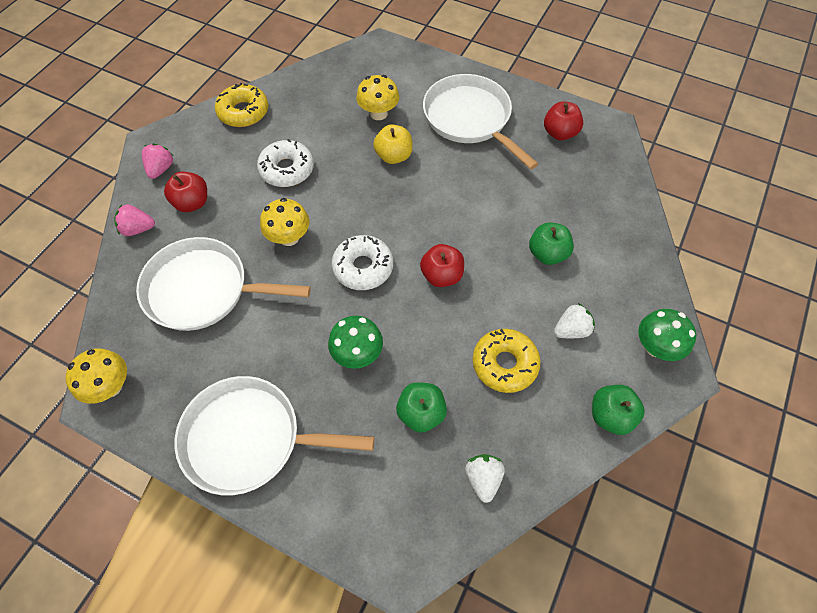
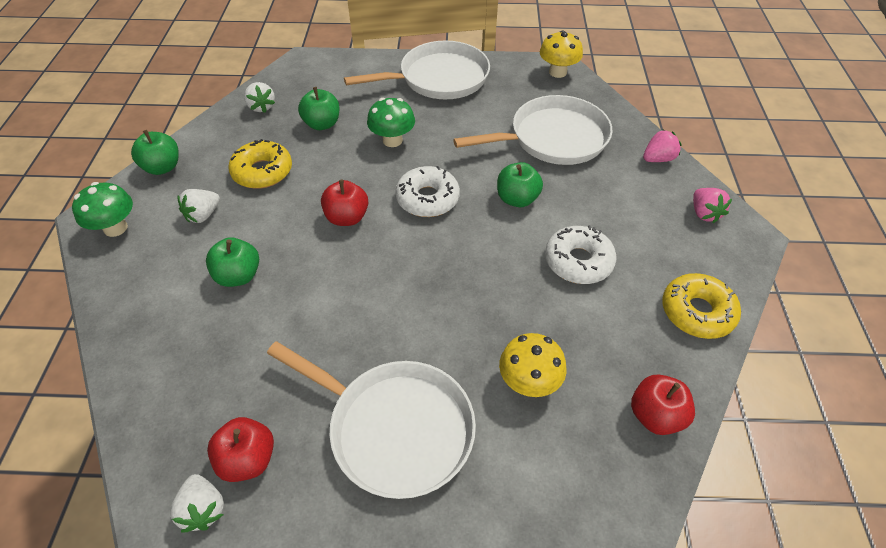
camera: 155 degrees right, 10 degrees down
red apple [164,172,207,212] -> red apple moved to [631,375,695,435]
yellow mushroom [260,198,309,246] -> green apple [497,162,543,207]
yellow apple [373,124,413,164] -> none
none -> white strawberry [170,474,224,533]

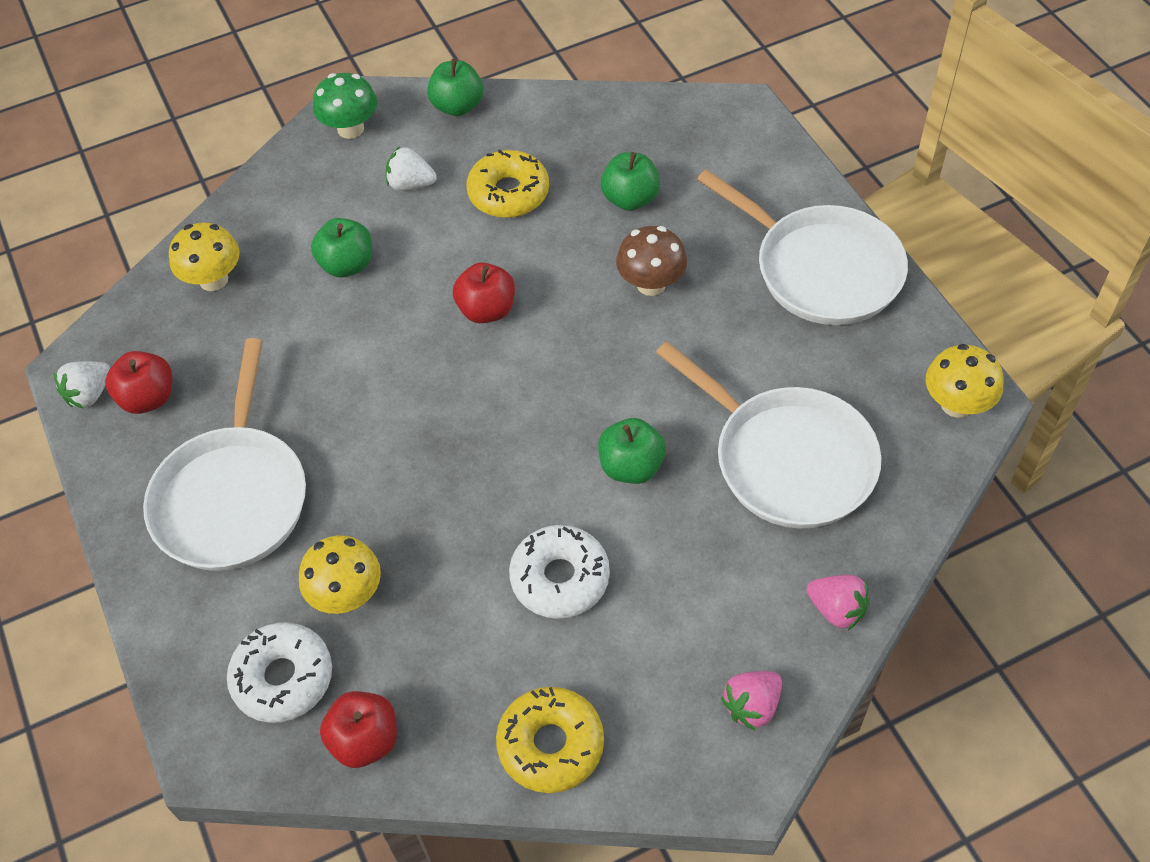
camera: 65 degrees right, 5 degrees up
white strawberry [244,82,275,113] -> none
green mushroom [367,98,415,147] -> brown mushroom [616,226,687,296]
white donut [395,166,460,217] -> white donut moved to [227,622,332,723]
none -> yellow mushroom [169,222,240,291]

